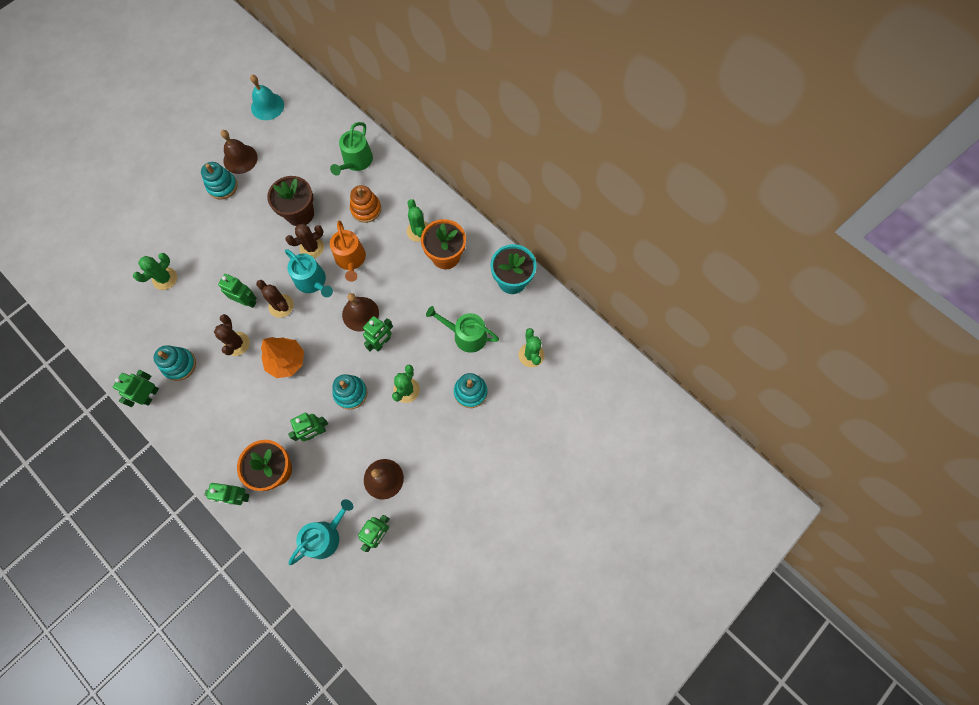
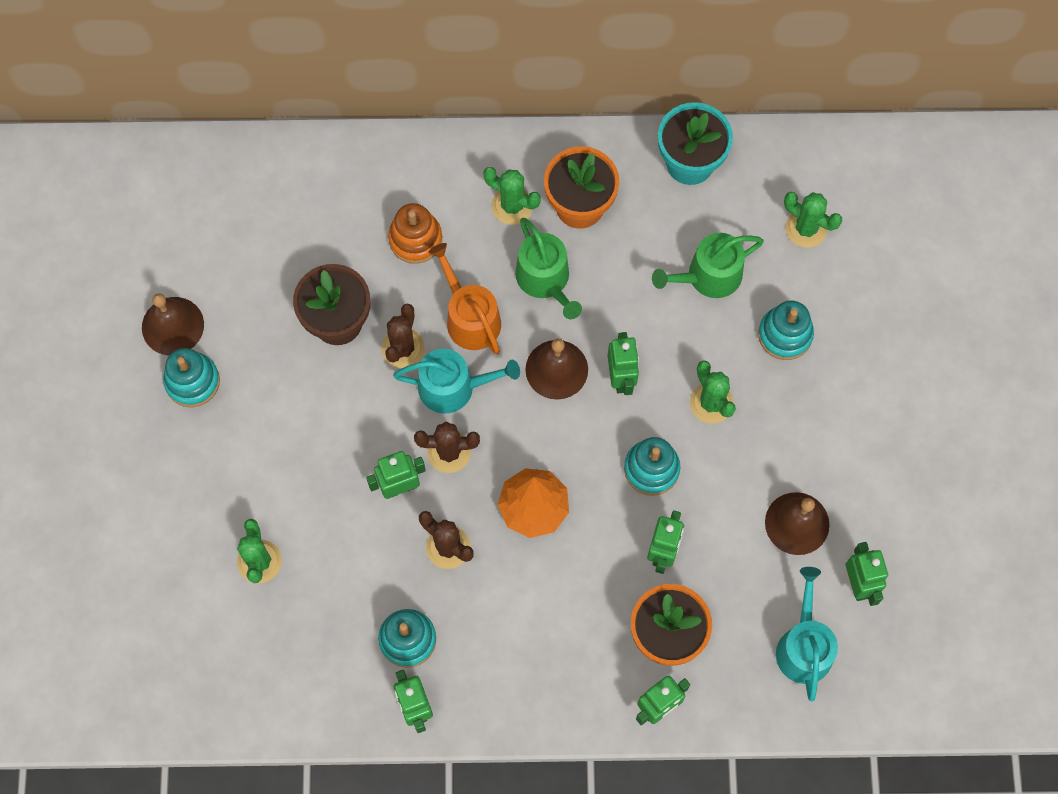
camera: 45 degrees left, 0 degrees up
turquoise bell [250,75,284,120] -> none
green watering can [330,122,373,176] -> green watering can moved to [515,218,582,319]
orange watering can [330,220,366,282] -> orange watering can turned 150 degrees counterclockwise [429,243,501,354]

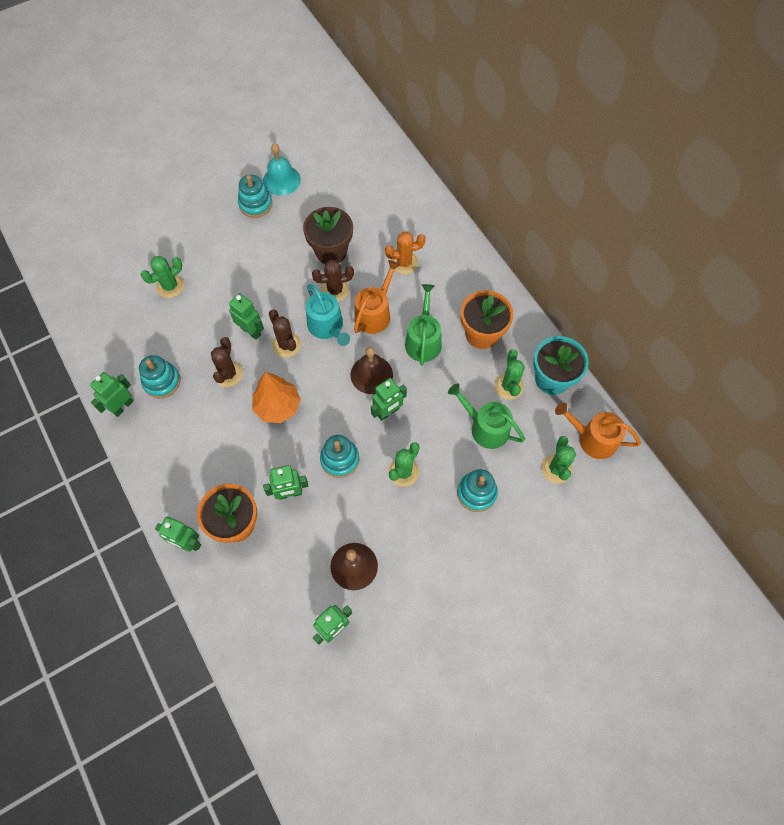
camera: 60 degrees right, 5 degrees down
brown bell [142,294,204,355] -> turquoise bell [263,144,301,196]
orange stacking toy [388,203,442,264] -> orange cactus [385,232,426,274]
green cactus [483,167,541,225] -> green cactus moved to [495,349,525,400]
green watering can [515,218,582,319] -> green watering can turned 150 degrees clockwise [405,284,442,366]
turquoise watering can [776,567,838,702] -> none
none -> orange watering can [555,402,641,459]

